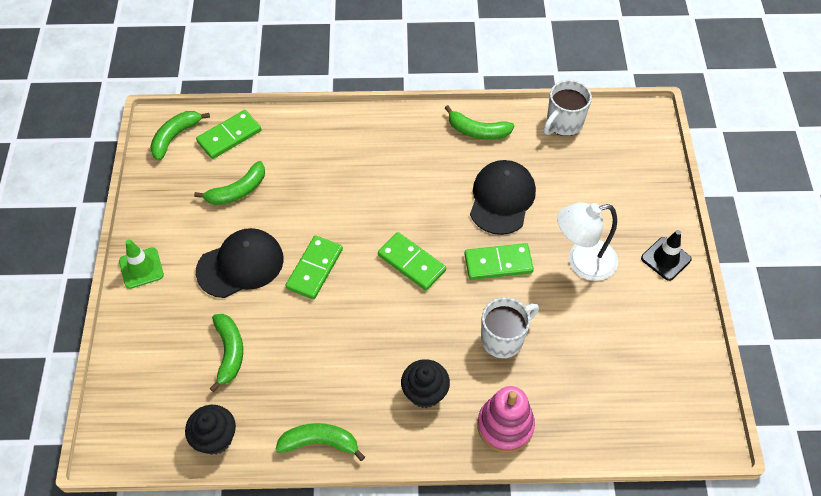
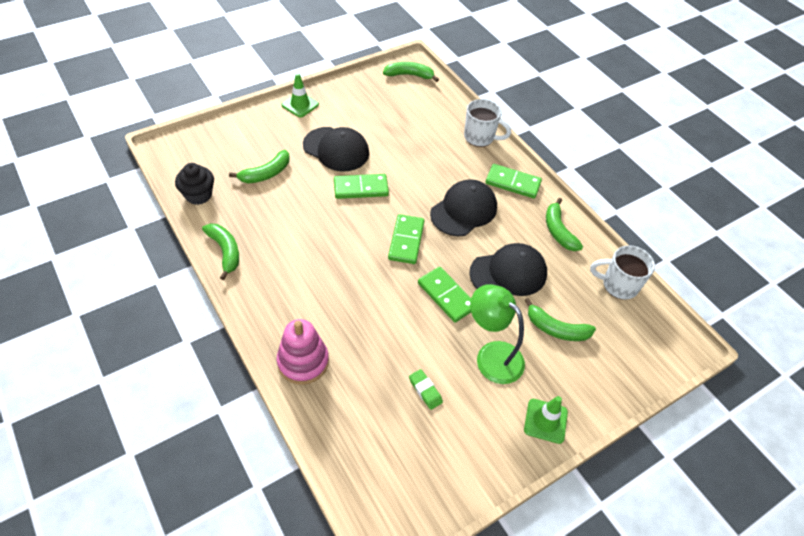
camera: 55 degrees right, 5 degrees down
green banana [194,161,265,205] -> green banana moved to [525,298,596,341]
green domino [196,110,261,159] -> green domino moved to [486,164,542,199]
black cupcake [401,359,450,408] -> none
white mug [481,297,539,358] -> white mug moved to [464,99,511,147]
white lamp [557,202,618,281] -> green lamp [470,284,525,384]
black traffic cone [641,230,692,281] -> green traffic cone [524,396,568,444]
none -> green eraser [409,369,443,410]
none -> black cap [430,179,497,236]

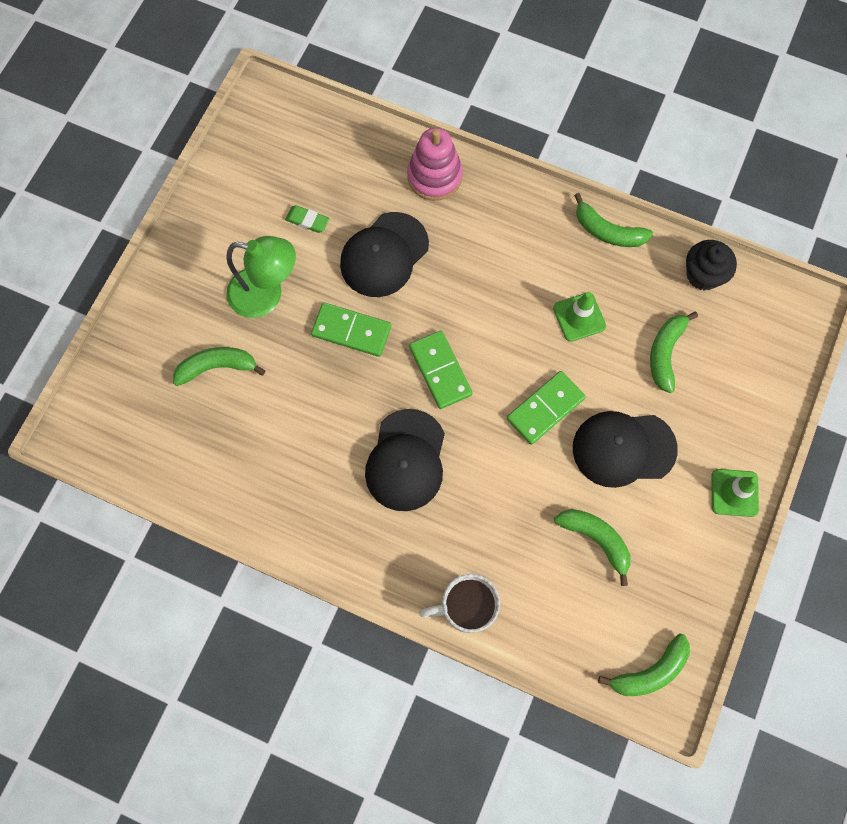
camera: 150 degrees right, 20 degrees up
black cap [469,243,547,296] -> black cap moved to [340,212,429,297]
green domino [486,164,542,199] -> none
green traffic cone [524,396,568,444] -> green traffic cone moved to [553,292,606,342]
green banana [546,198,583,251] -> green banana moved to [554,509,630,586]
white mug [590,245,655,300] -> none

